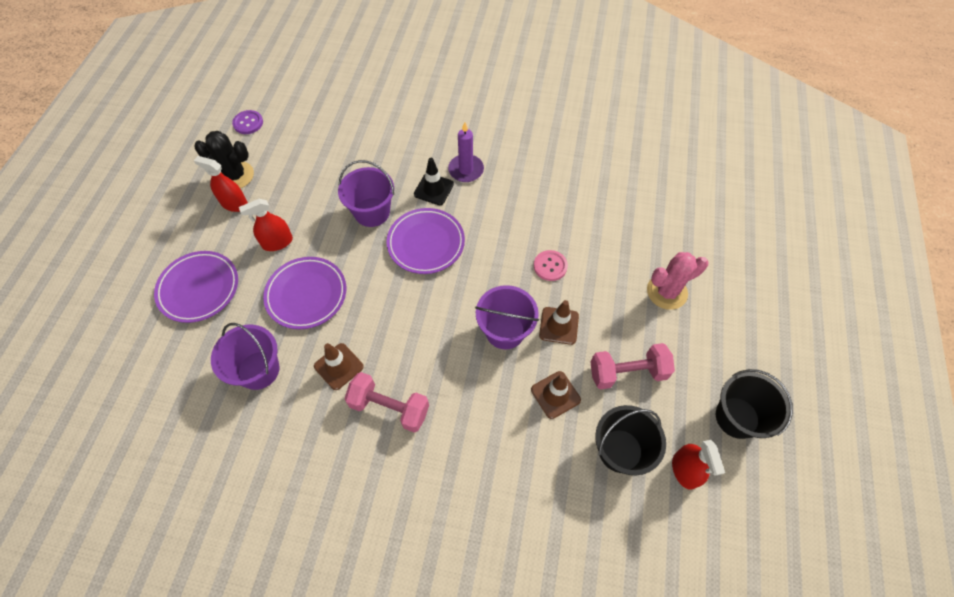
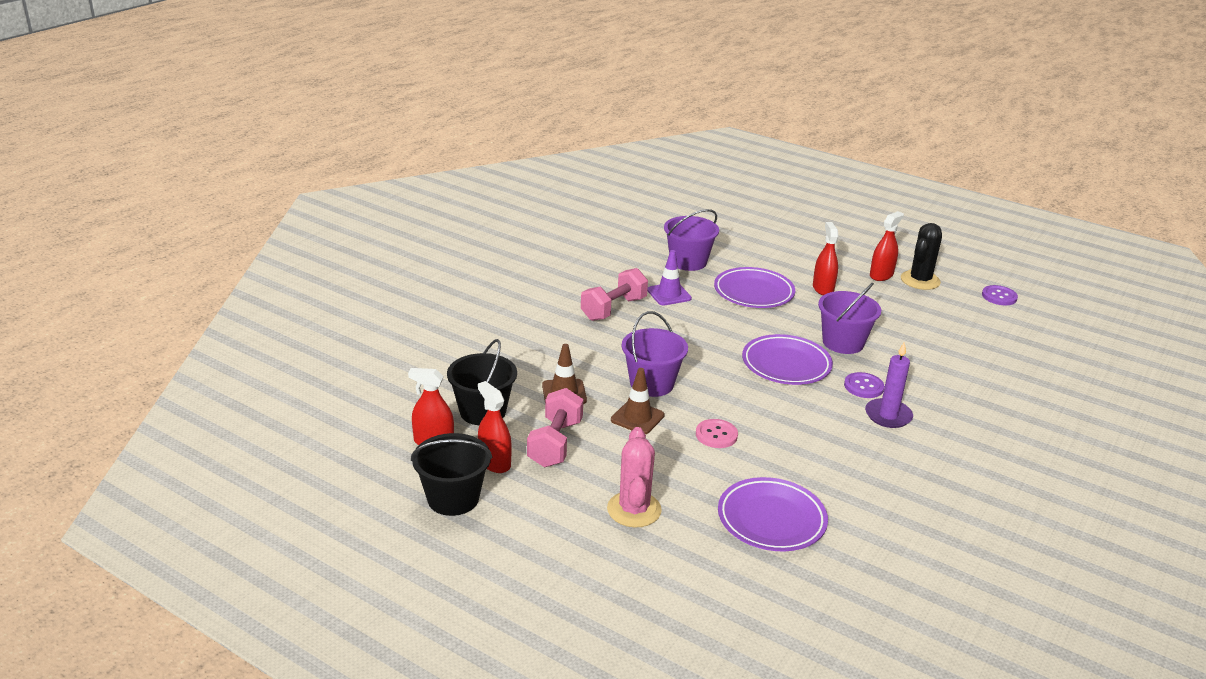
camera: 110 degrees right, 30 degrees down
purple plate [154,251,238,323] -> purple plate moved to [718,477,828,551]
brown traffic cone [314,343,364,390] -> purple traffic cone [647,250,692,306]
black traffic cone [414,158,454,205] -> purple button [844,372,884,398]
none -> red spray bottle [478,381,512,473]

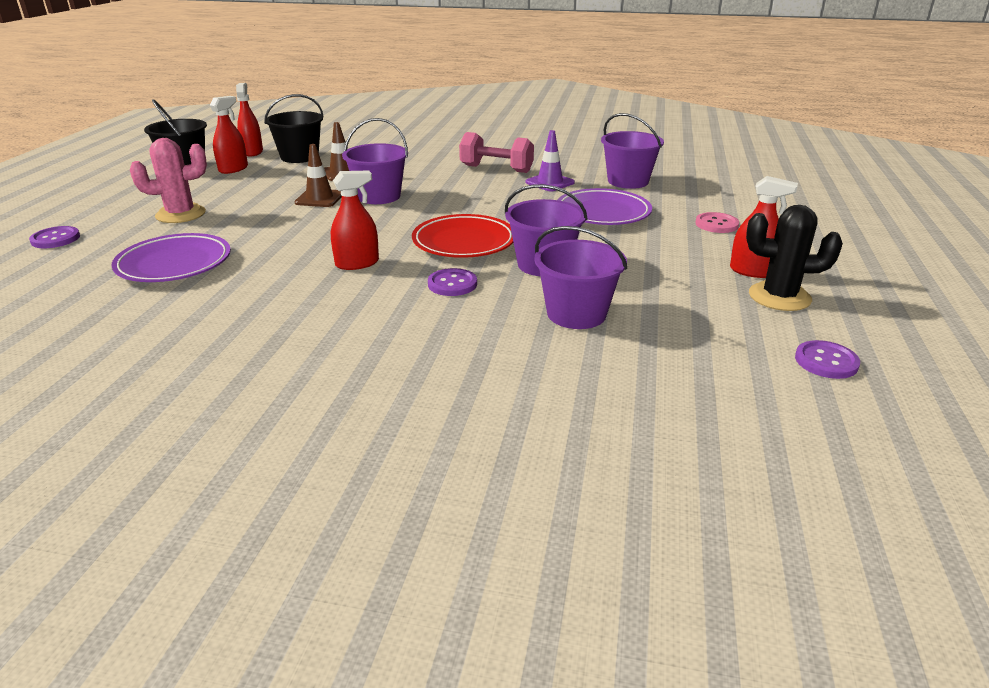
camera: 70 degrees right, 0 degrees up
pink dumbbell [527,388,583,467] -> none
pink button [696,419,738,448] -> pink button moved to [695,212,739,233]
purple plate [742,334,833,385] -> red plate [412,214,513,258]
red spray bottle [813,222,838,295] -> red spray bottle moved to [331,171,379,270]
purple candle [865,342,913,428] -> none
none -> purple button [29,226,80,248]
none -> purple bucket [534,226,627,329]

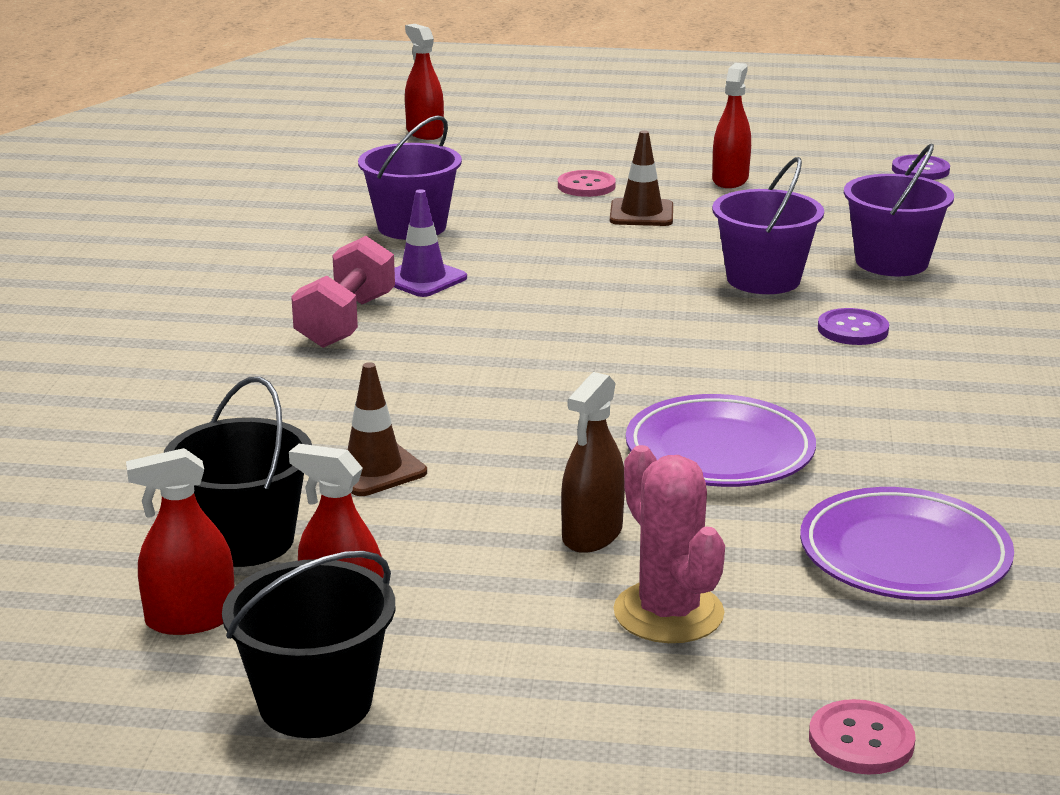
camera: 95 degrees left, 5 degrees down
purple button [29,226,80,248] -> pink button [809,699,916,775]
brown traffic cone [294,144,342,207] -> brown traffic cone moved to [610,130,673,226]
red spray bottle [331,171,379,270] -> red spray bottle moved to [405,24,444,140]
purple bucket [342,118,408,204] -> none
red plate [412,214,513,258] -> none
purple plate [557,188,652,225] -> purple plate moved to [626,394,816,487]
black cactus [746,205,843,311] -> none
none -> brown spray bottle [561,372,625,553]

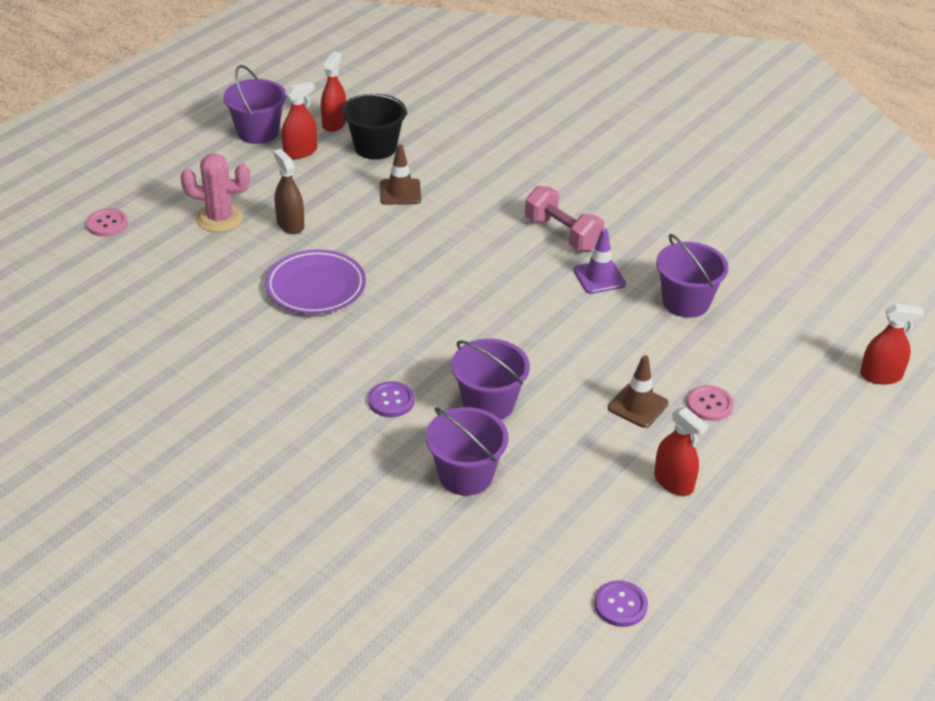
camera: 120 degrees right, 15 degrees up
black bucket [222,551,395,738] -> purple bucket [223,65,286,144]
purple plate [800,487,1014,600] -> none

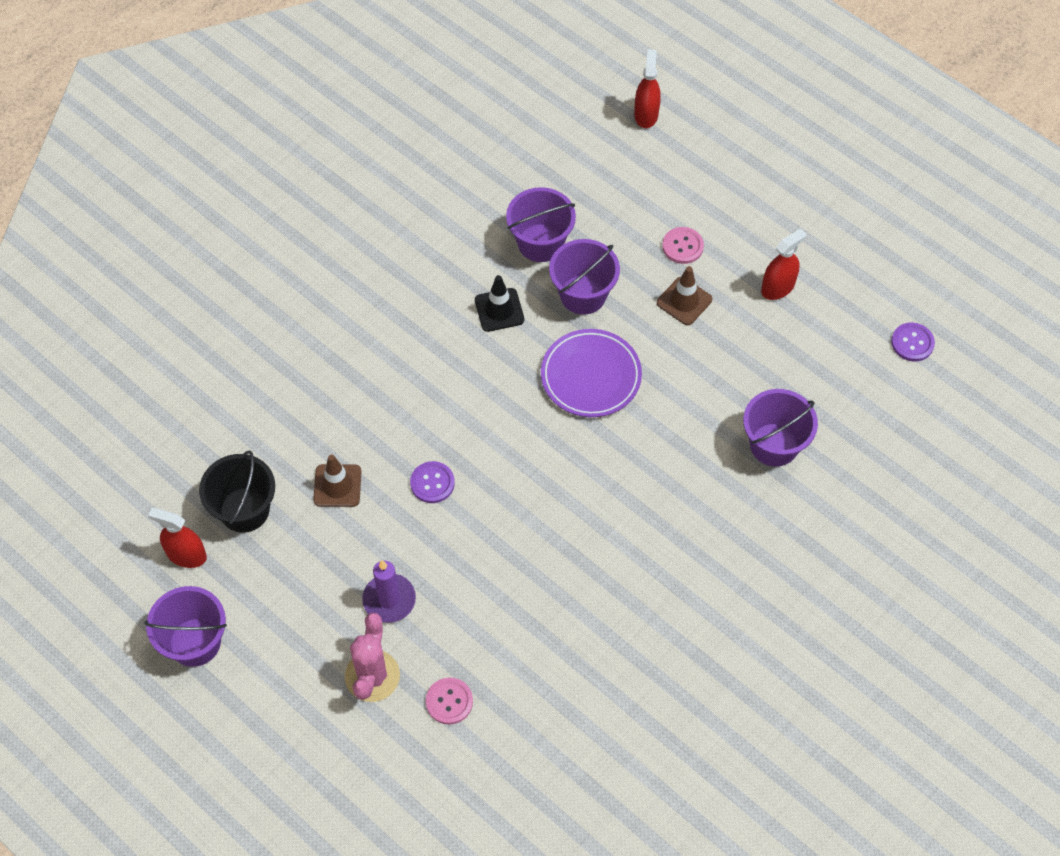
camera: 85 degrees left, 20 degrees up
pink button [86,208,128,237] -> pink button moved to [426,678,473,725]
purple plate [265,249,366,314] -> purple plate moved to [541,329,642,417]
brown spray bottle [273,149,304,234] -> purple candle [362,560,416,623]
red spray bottle [282,82,317,159] -> none
purple button [368,381,415,417] -> purple button moved to [410,461,455,503]
purple bucket [452,339,530,420] -> purple bucket moved to [549,239,620,315]
pink dumbbell [525,186,604,251] -> none
purple traffic cone [573,228,626,294] -> black traffic cone [475,275,524,332]

